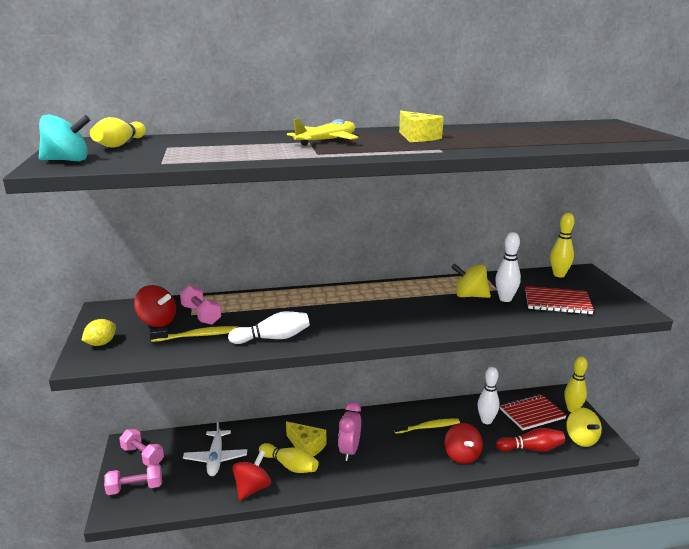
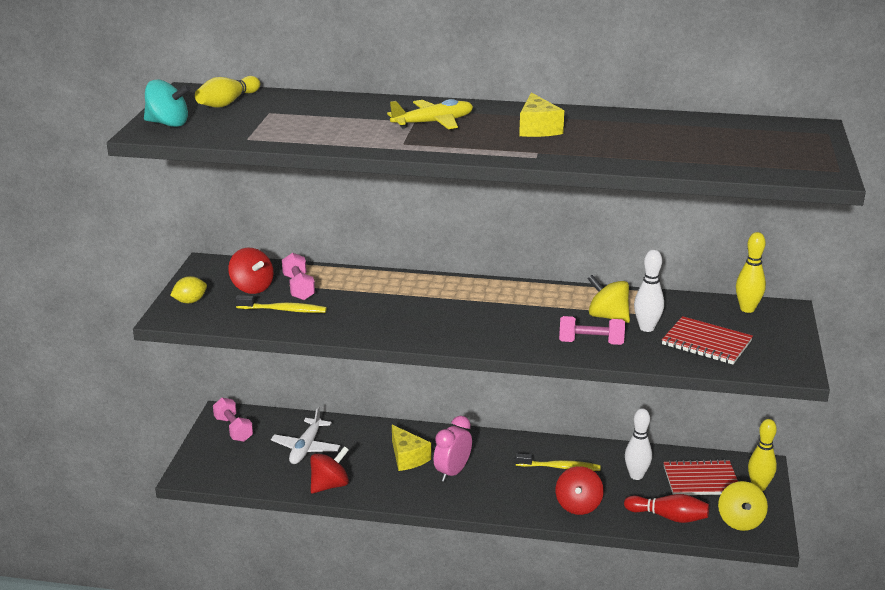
camera: 20 degrees right, 5 degrees up
pink dumbbell [104,464,162,495] -> pink dumbbell moved to [559,316,625,345]
white bowling pin [228,311,310,344] -> none
yellow bowling pin [259,443,319,473] -> none

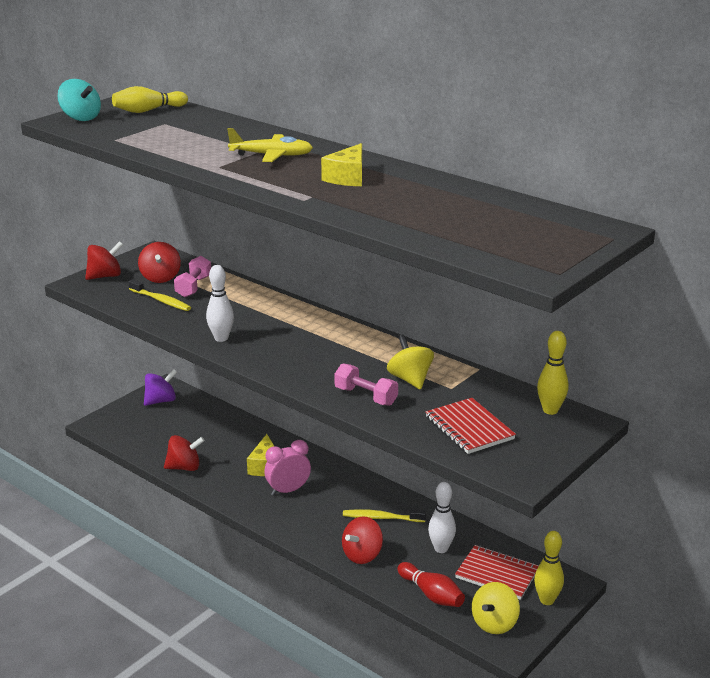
camera: 30 degrees right, 0 degrees up
yellow lemon [170,276,207,303] -> red spinning top [85,241,123,280]
pink dumbbell [213,398,253,442] -> purple spinning top [144,369,177,406]
white plane [271,406,340,464] -> none
yellow toothbrush [515,454,601,471] -> yellow toothbrush turned 150 degrees clockwise [343,509,426,522]
white bowling pin [634,249,664,332] -> white bowling pin moved to [206,265,234,342]

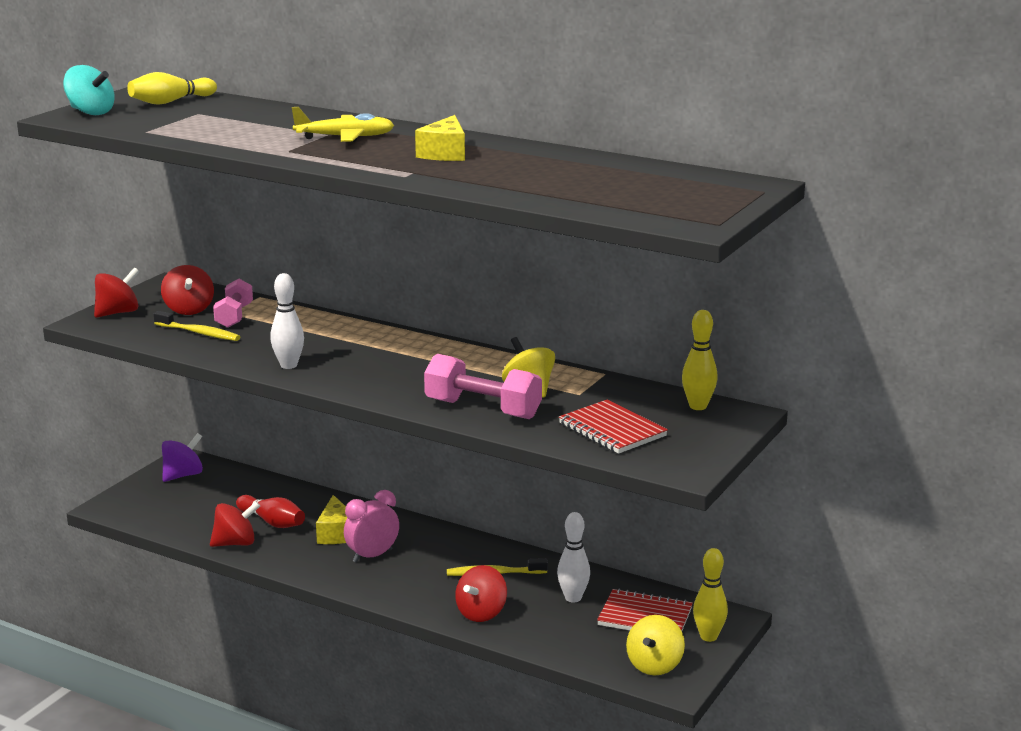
camera: 10 degrees left, 5 degrees down
pink dumbbell [334,363,398,406] -> pink dumbbell [424,354,542,419], size x1.51
red bowling pin [397,562,465,607] -> red bowling pin moved to [236,495,305,528]

